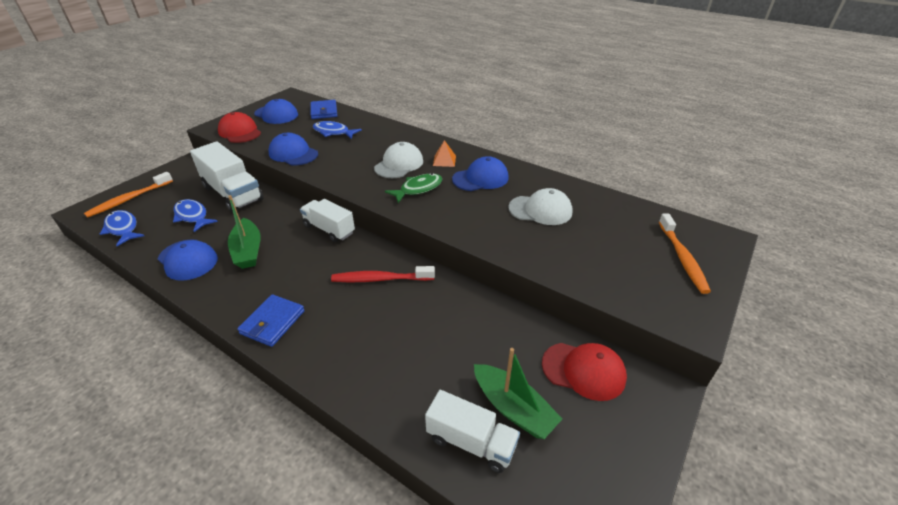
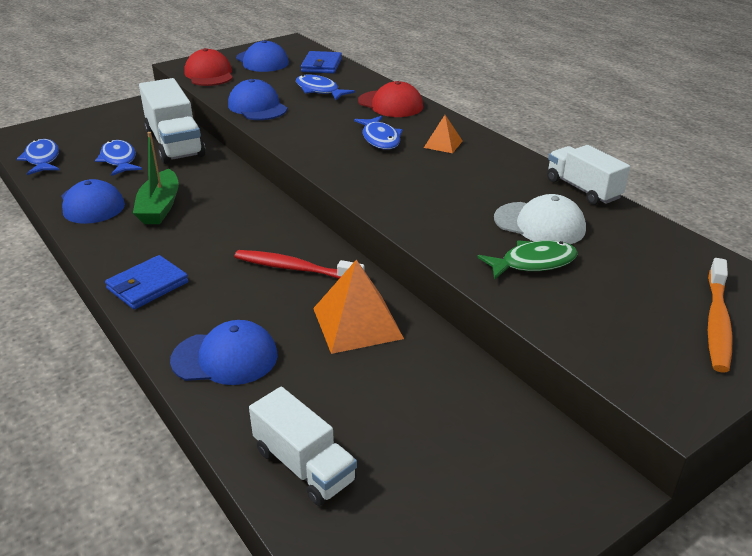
camera: 20 degrees right, 5 degrees down
orange toothbrush [84,172,173,218] -> none
white truck [300,199,355,242] -> white truck moved to [547,145,630,205]
white cap [374,142,423,178] -> blue fish [354,116,403,150]
green fish [385,173,442,203] -> green fish moved to [477,240,578,280]
blue cap [452,156,509,191] -> blue cap moved to [170,320,278,385]
green boat [474,348,562,439] -> none
red cap [542,343,627,401] -> red cap moved to [358,81,423,117]
none -> orange pyramid [313,260,404,354]

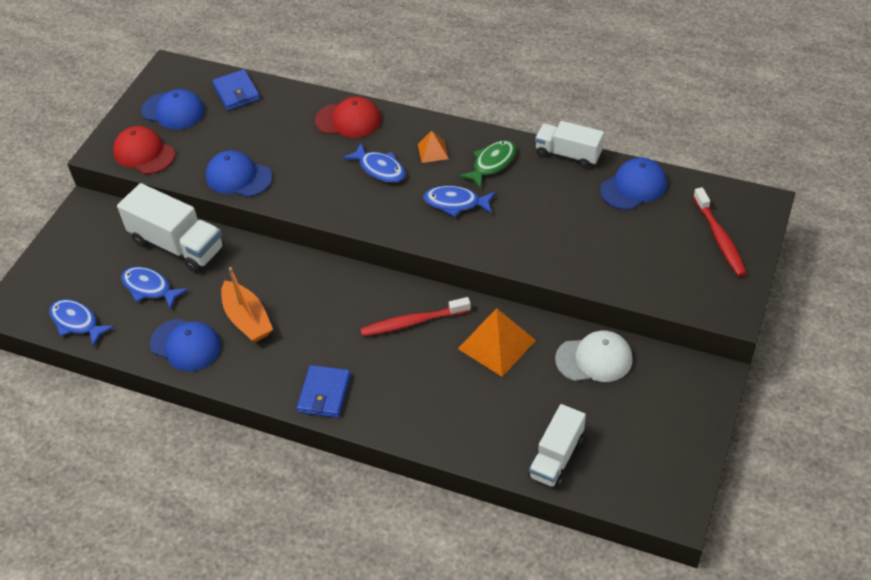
camera: 30 degrees left, 15 degrees up
green boat [133,132,179,224] -> orange boat [221,267,273,342]
blue cap [170,320,278,385] -> blue cap moved to [600,158,667,210]
white truck [249,387,357,506] -> white truck turned 105 degrees clockwise [528,404,586,488]
blue fish [296,74,355,100] -> blue fish moved to [424,186,496,217]
green fish [477,240,578,280] -> green fish moved to [458,140,516,189]
white cap [494,194,586,244] -> white cap moved to [555,331,633,382]
orange toothbrush [708,258,733,373] -> red toothbrush [693,187,747,277]

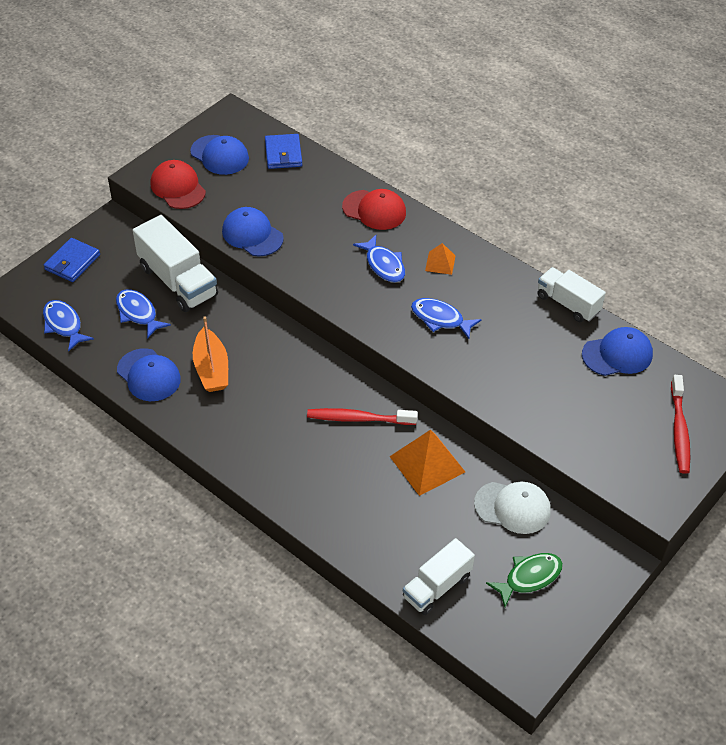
camera: 15 degrees right, 0 degrees up
blue wallet [297,365,351,418] -> blue wallet moved to [44,238,100,282]
green fish [458,140,516,189] -> green fish moved to [486,553,563,607]

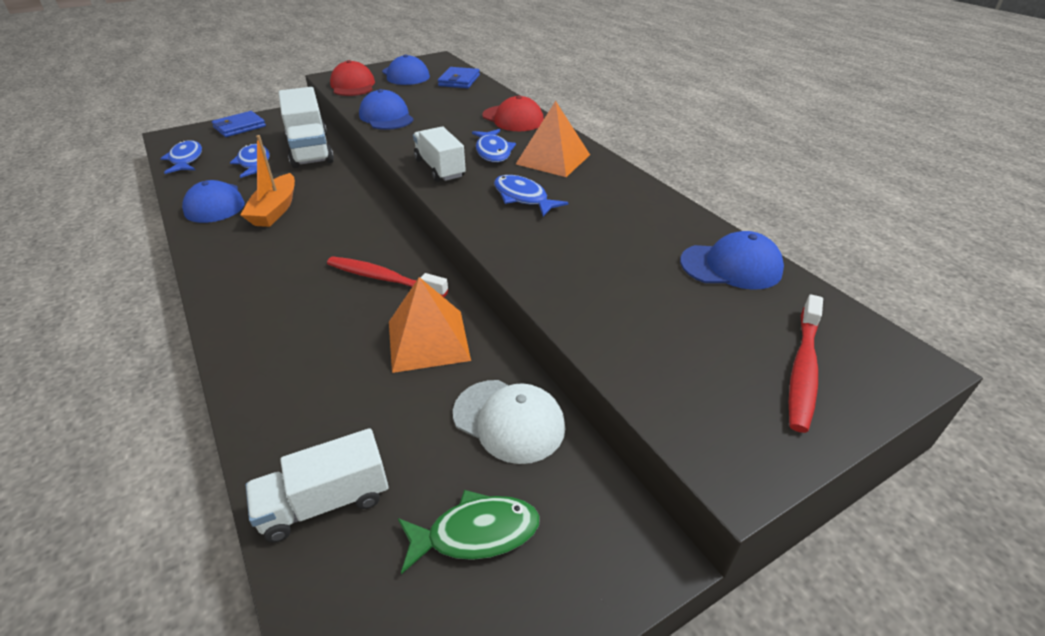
camera: 20 degrees right, 10 degrees down
orange pyramid [425,243,456,275] -> orange pyramid [516,101,590,177], size x1.85
white truck [538,267,606,322] -> white truck moved to [413,126,466,182]

